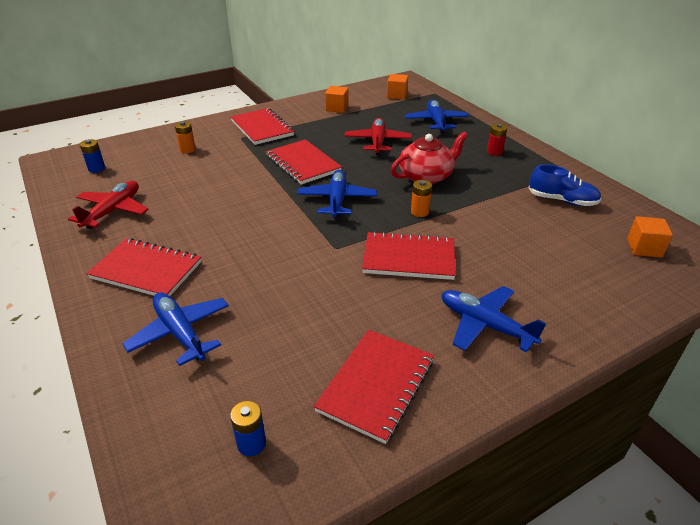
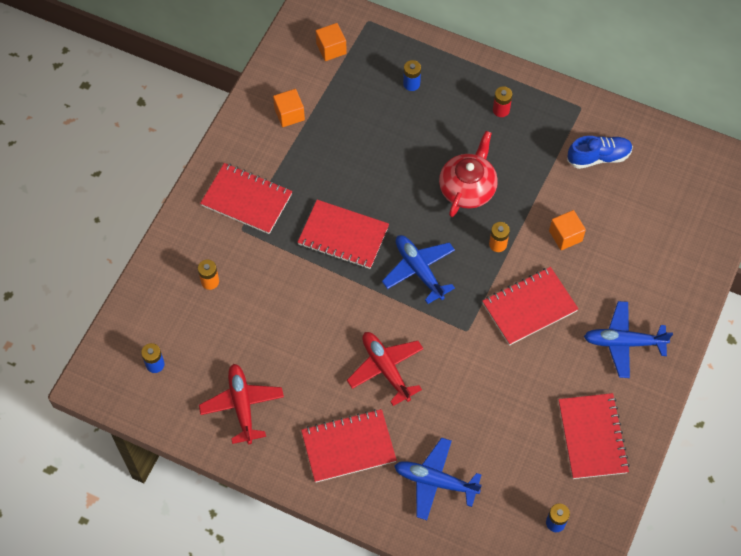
camera: 35 degrees left, 25 degrees up
red plane [344,118,412,155] -> red plane moved to [347,332,424,406]
blue plane [405,100,469,134] -> blue battery [403,60,421,91]
orange cube [627,216,673,258] -> orange cube moved to [549,210,586,250]

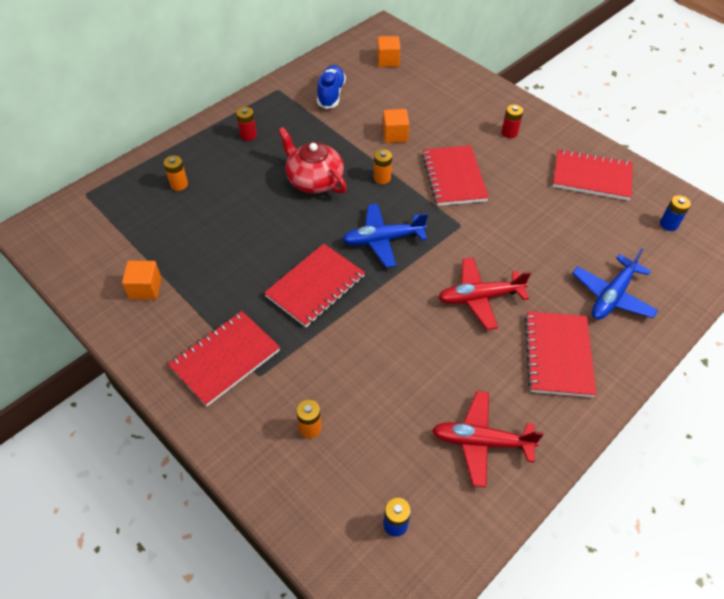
camera: 70 degrees left, 10 degrees down
orange cube [316,23,347,61] -> orange cube moved to [377,36,400,67]
blue battery [403,60,421,91] -> orange battery [164,156,188,191]
blue plane [584,301,673,378] -> red battery [501,104,523,138]

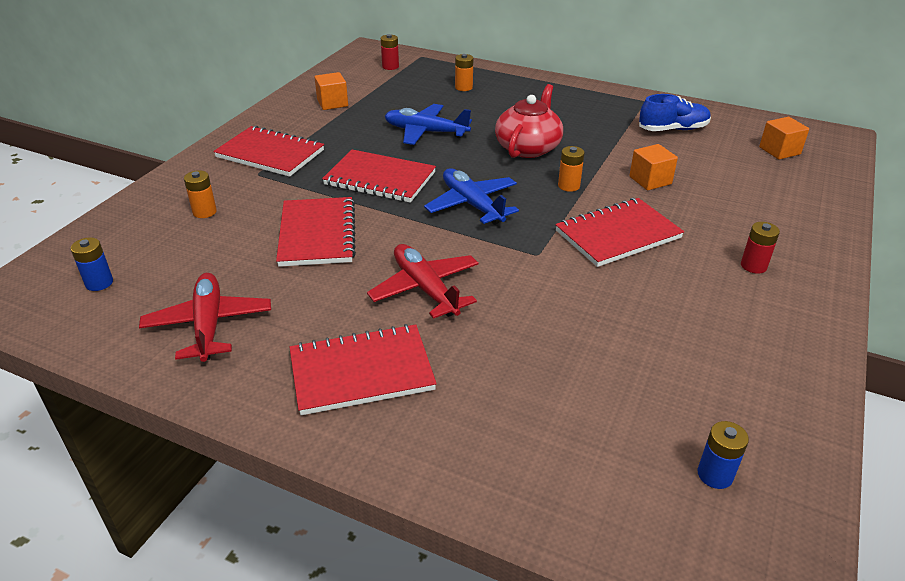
camera: 70 degrees right, 15 degrees down
red battery [236,107,257,141] -> red battery moved to [381,34,399,70]
red notebook [553,149,633,200] -> red notebook moved to [276,197,356,267]
blue plane [572,248,658,320] -> blue plane moved to [385,104,472,145]

